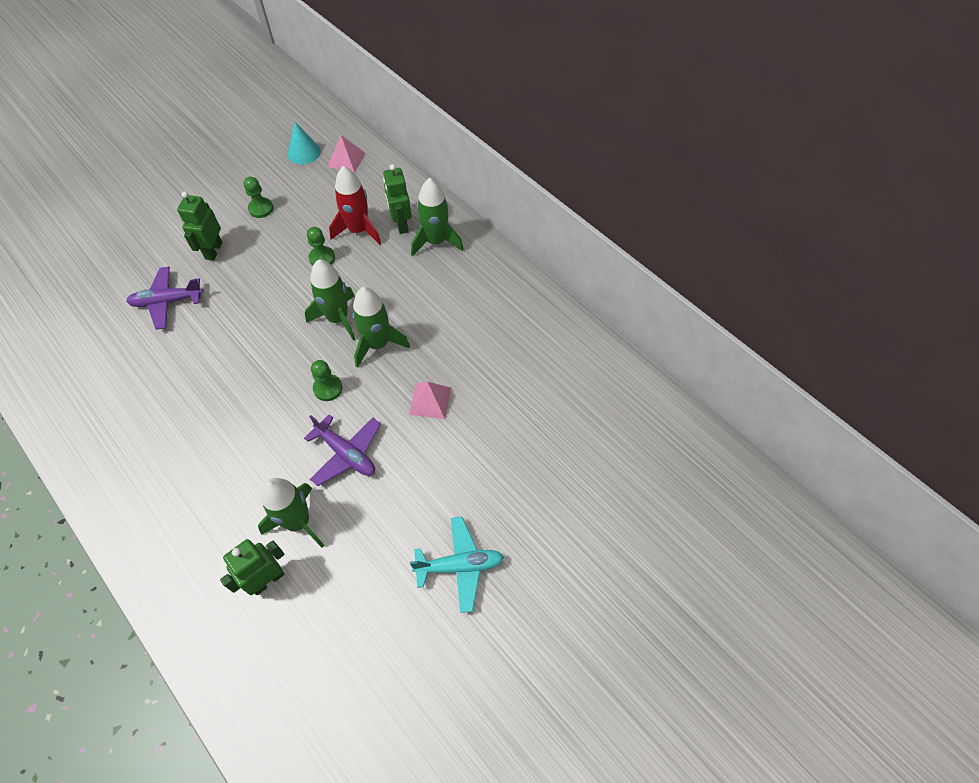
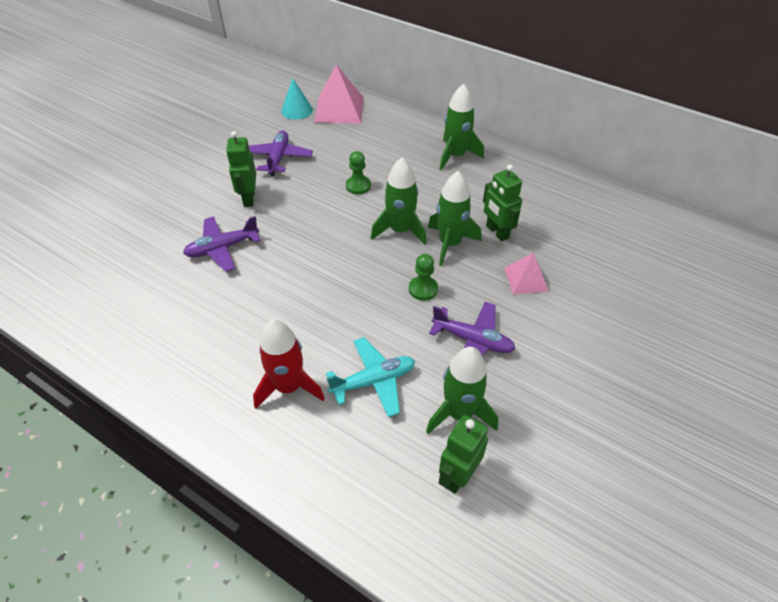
camera: 15 degrees left, 10 degrees down
green pawn [244,177,274,218] -> purple plane [249,131,313,176]
pink pyramid [328,135,366,173] -> pink pyramid [314,64,364,124], size x1.67
red rocket [329,166,381,245] -> red rocket moved to [253,319,325,409]
green robot [383,164,412,234] -> green robot moved to [483,164,522,241]
turquoise plane [410,517,504,613] -> turquoise plane moved to [326,337,415,417]

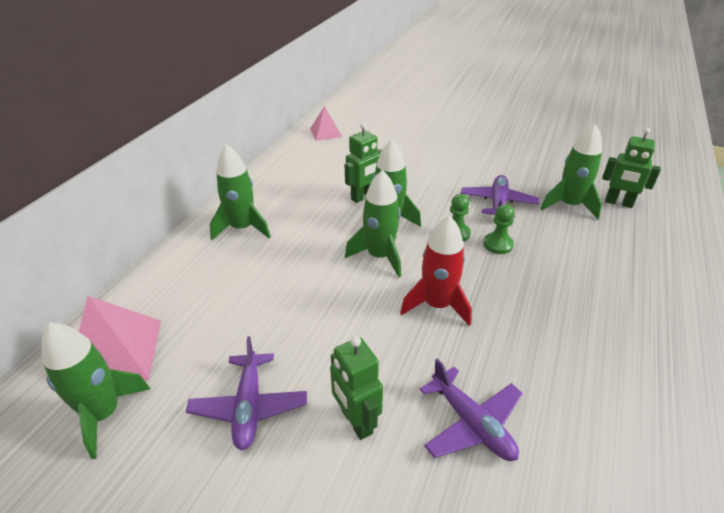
camera: 100 degrees left, 10 degrees down
green robot [226,131,256,207] -> green robot turned 75 degrees clockwise [330,336,383,440]
purple plane [249,131,313,176] -> purple plane turned 90 degrees counterclockwise [186,336,307,450]
red rocket [253,319,325,409] -> red rocket moved to [400,215,472,326]
turquoise cone [281,78,313,120] -> green rocket [41,322,150,459]
turquoise plane [326,337,415,417] -> none
green pawn [346,151,371,194] -> green pawn moved to [483,204,514,254]
pink pyramid [504,253,549,295] -> pink pyramid moved to [310,106,342,141]

